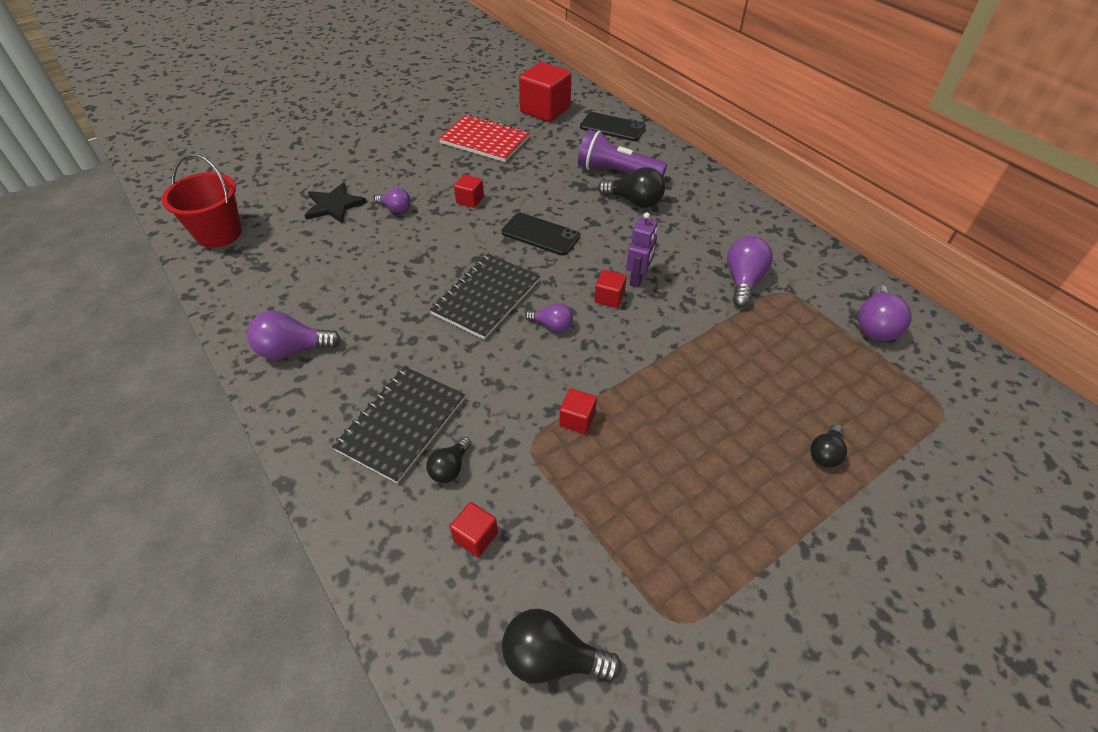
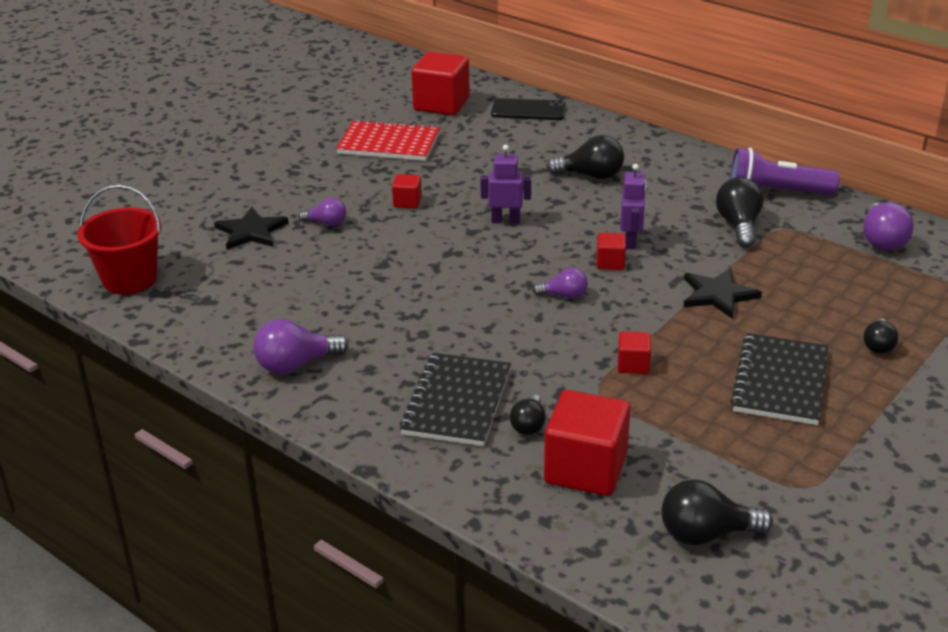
camera: 15 degrees left, 15 degrees down
black notebook [429,254,540,340] -> black notebook moved to [730,333,828,425]
red cube [450,502,498,557] -> red cube [544,390,631,496], size x2.05
black phone [502,213,580,256] -> purple robot [480,145,531,224]
purple flashlight [578,129,667,177] -> purple flashlight moved to [730,147,840,195]
purple light bulb [727,236,773,307] -> black light bulb [716,177,764,248]
none -> black star [684,268,762,319]

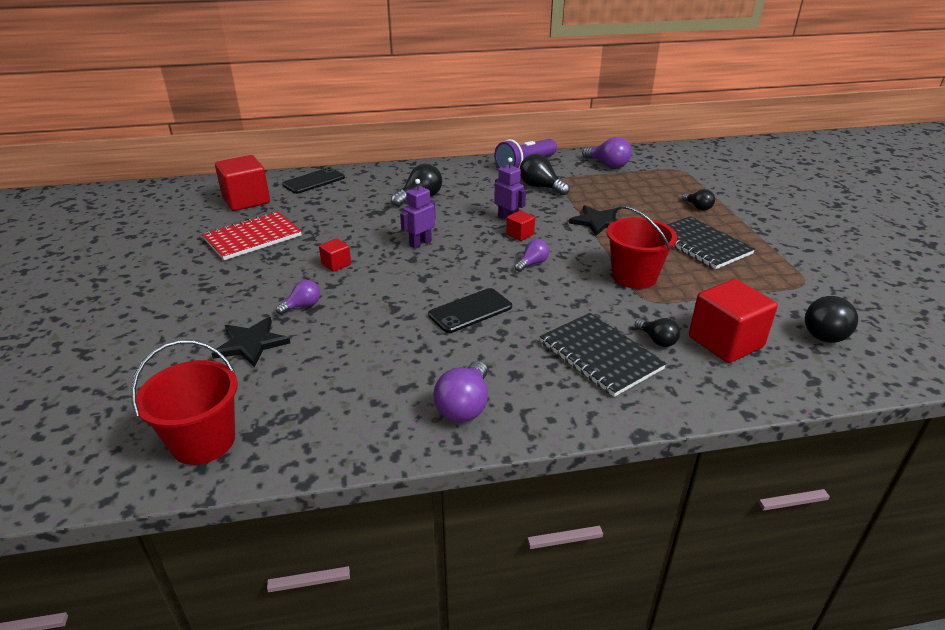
camera: 50 degrees left, 0 degrees up
red cube [618,331,651,374] -> red bucket [607,206,677,289]
none -> black phone [428,288,512,333]

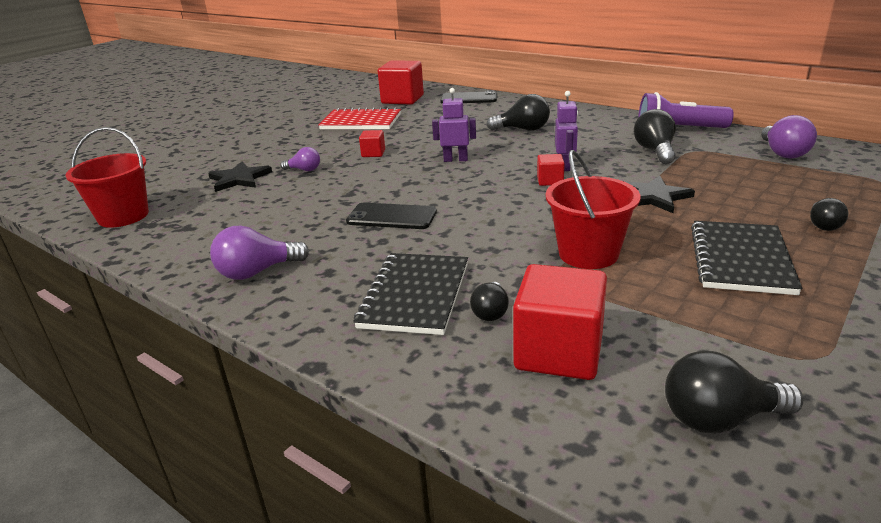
camera: 50 degrees right, 5 degrees down
purple light bulb [514,239,549,272] -> none

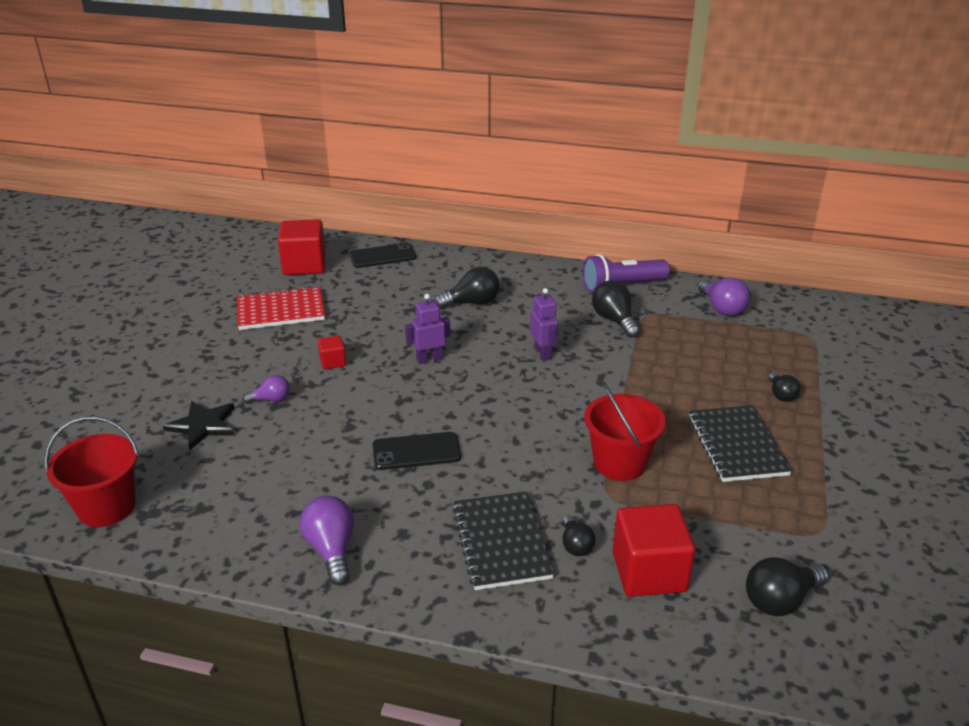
camera: 25 degrees left, 5 degrees up
purple light bulb [210,226,309,280] -> purple light bulb turned 120 degrees clockwise [300,496,354,585]
red cube [537,154,565,186] -> none
black star [624,176,695,213] -> none

